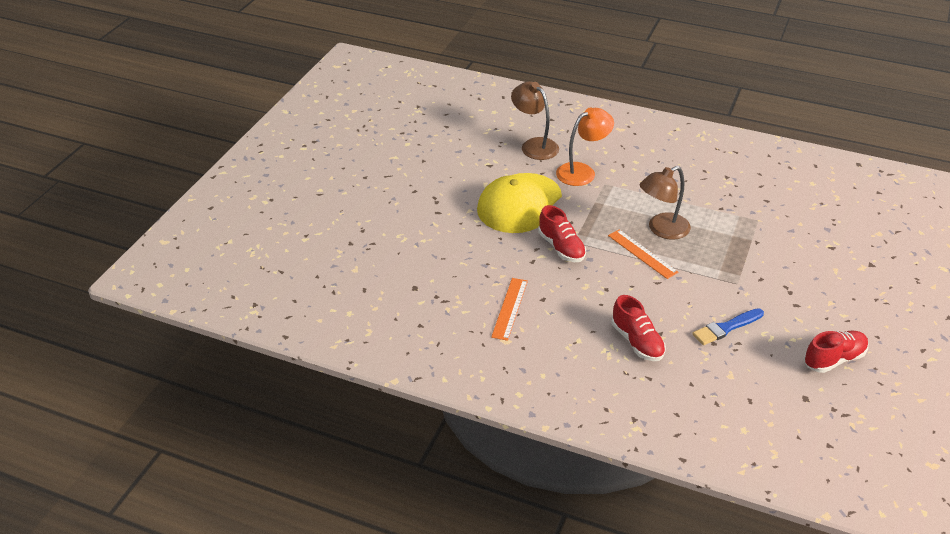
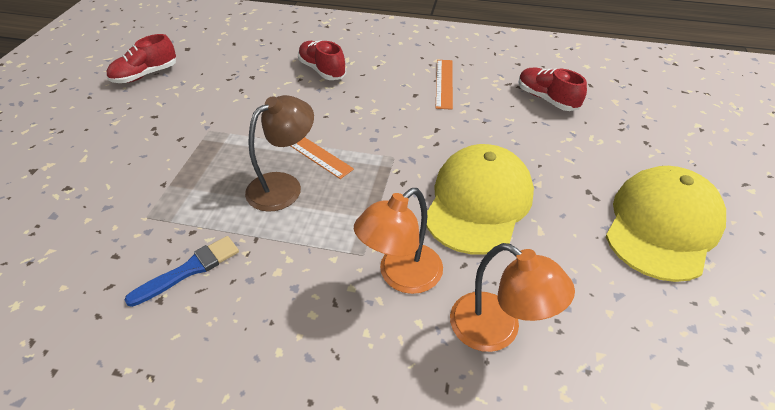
camera: 170 degrees right, 5 degrees up
brown lamp [511,81,559,160] -> orange lamp [450,243,575,352]
red shoe [538,205,586,262] -> red shoe moved to [519,68,587,111]
blue brush [692,308,764,345] -> blue brush moved to [124,236,239,307]
none -> yellow cap [605,166,726,282]

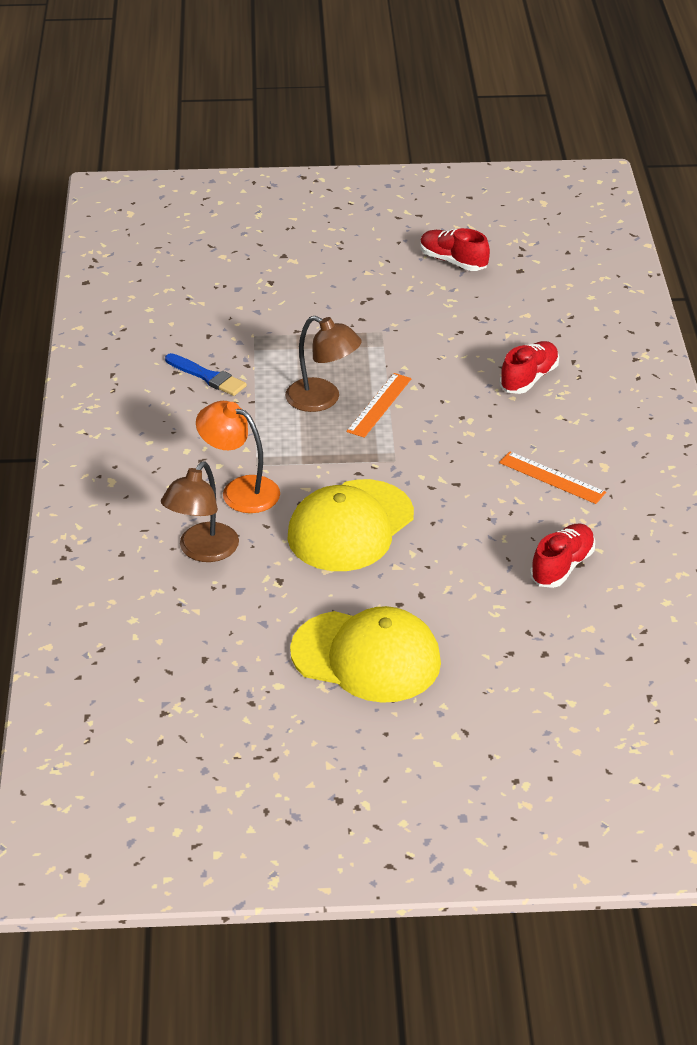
camera: 75 degrees right, 5 degrees down
yellow cap [426,144,534,254] -> yellow cap turned 120 degrees clockwise [287,479,414,571]
orange ruler [436,60,453,110] -> orange ruler turned 45 degrees clockwise [499,452,606,504]
orange lamp [450,243,575,352] -> brown lamp [161,461,239,562]

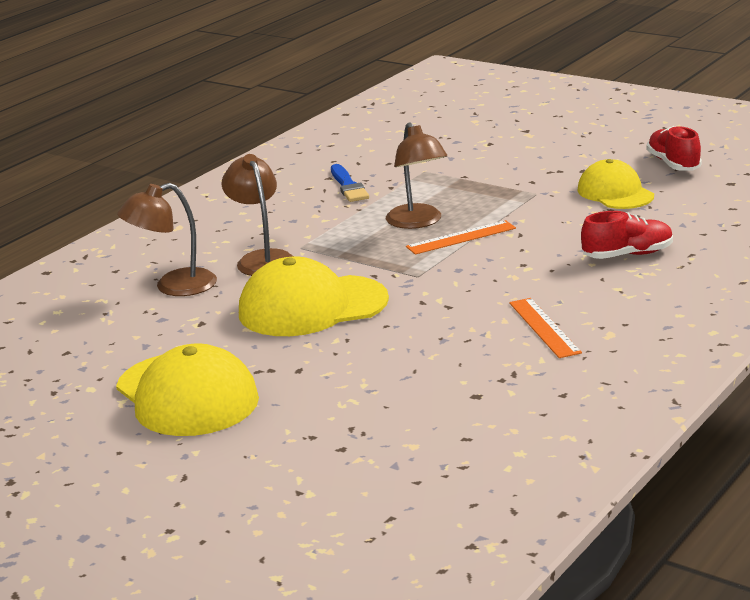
camera: 40 degrees right, 15 degrees down
orange lamp [196,401,280,513] -> brown lamp [222,154,294,276]
red shoe [530,523,595,588] -> none
none -> yellow cap [577,159,654,209]

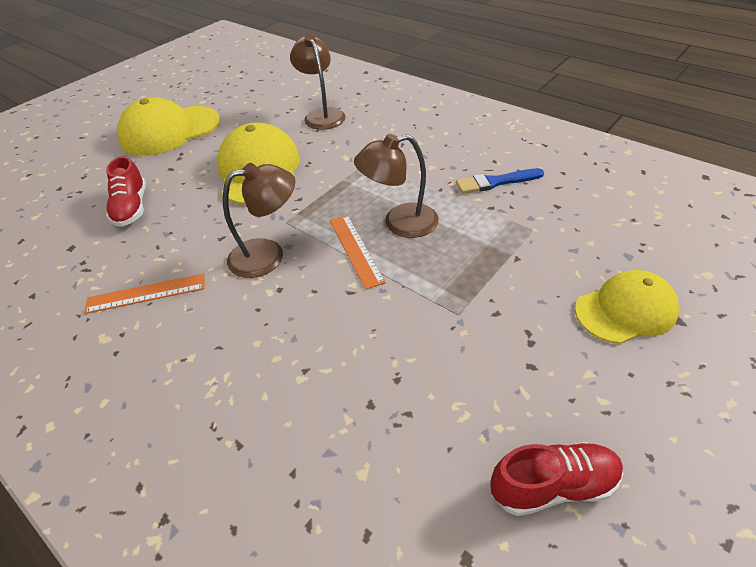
camera: 95 degrees right, 20 degrees up
brown lamp [222,154,294,276] -> brown lamp moved to [223,163,295,278]
yellow cap [577,159,654,209] -> yellow cap moved to [575,270,680,344]
red shoe [581,211,673,259] -> red shoe moved to [106,156,146,227]

